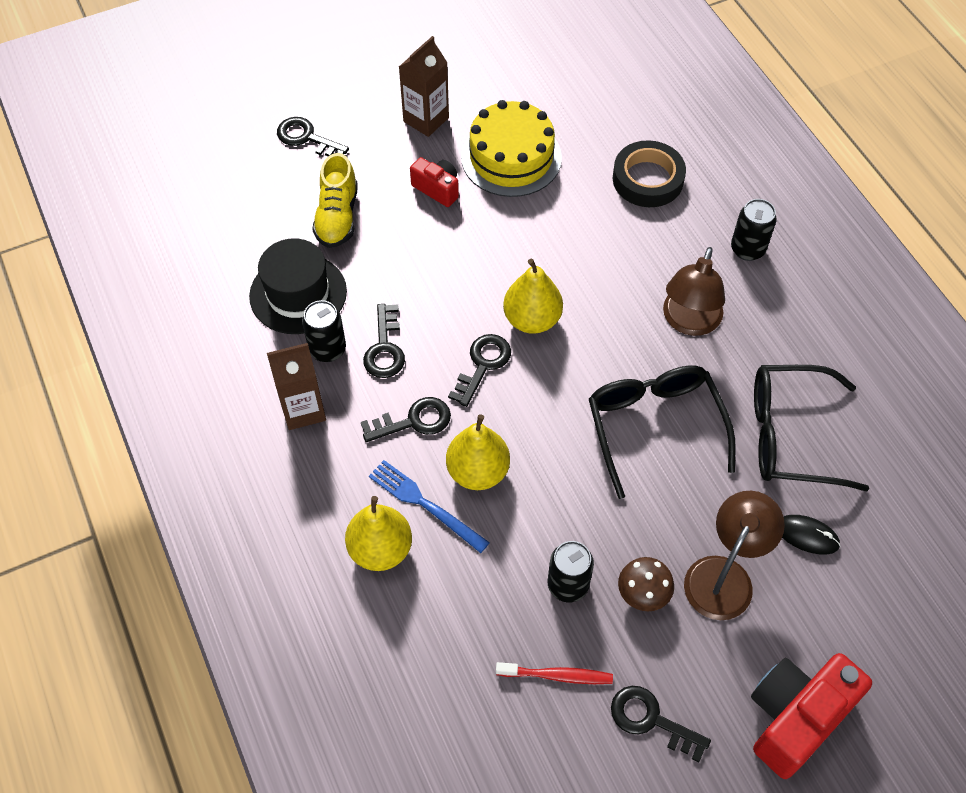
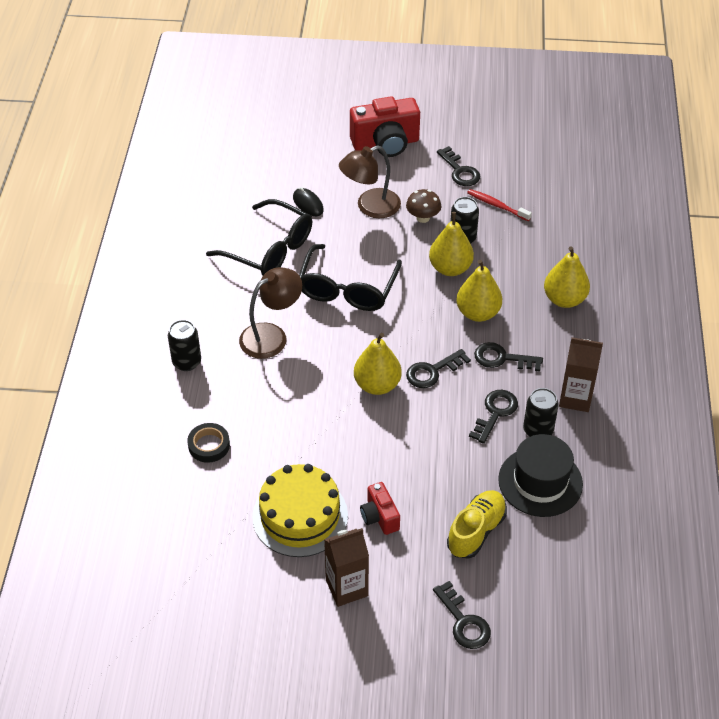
camera: 150 degrees left, 10 degrees down
blue fork [369,460,490,553] -> none
black tape [613,140,686,207] -> black tape [187,423,230,463], size x0.65
none -> yellow pear [429,212,474,276]

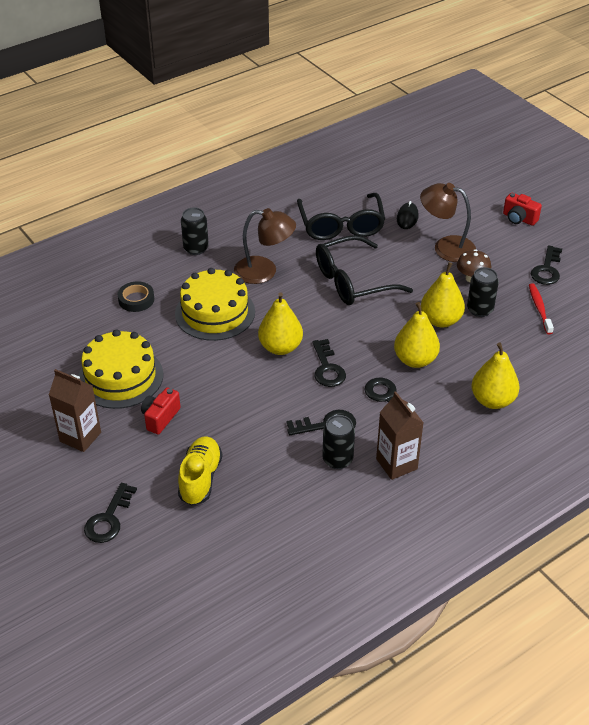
camera: 50 degrees right, 5 degrees down
red camera [350,97,420,157] -> red camera [503,193,542,226], size x0.54
black key [406,349,471,388] -> black key turned 120 degrees counterclockwise [312,339,346,387]
yellow shoe [447,490,507,559] -> yellow shoe turned 75 degrees counterclockwise [178,436,223,506]
black hat [498,434,583,517] -> none
none -> yellow cake [175,268,255,341]

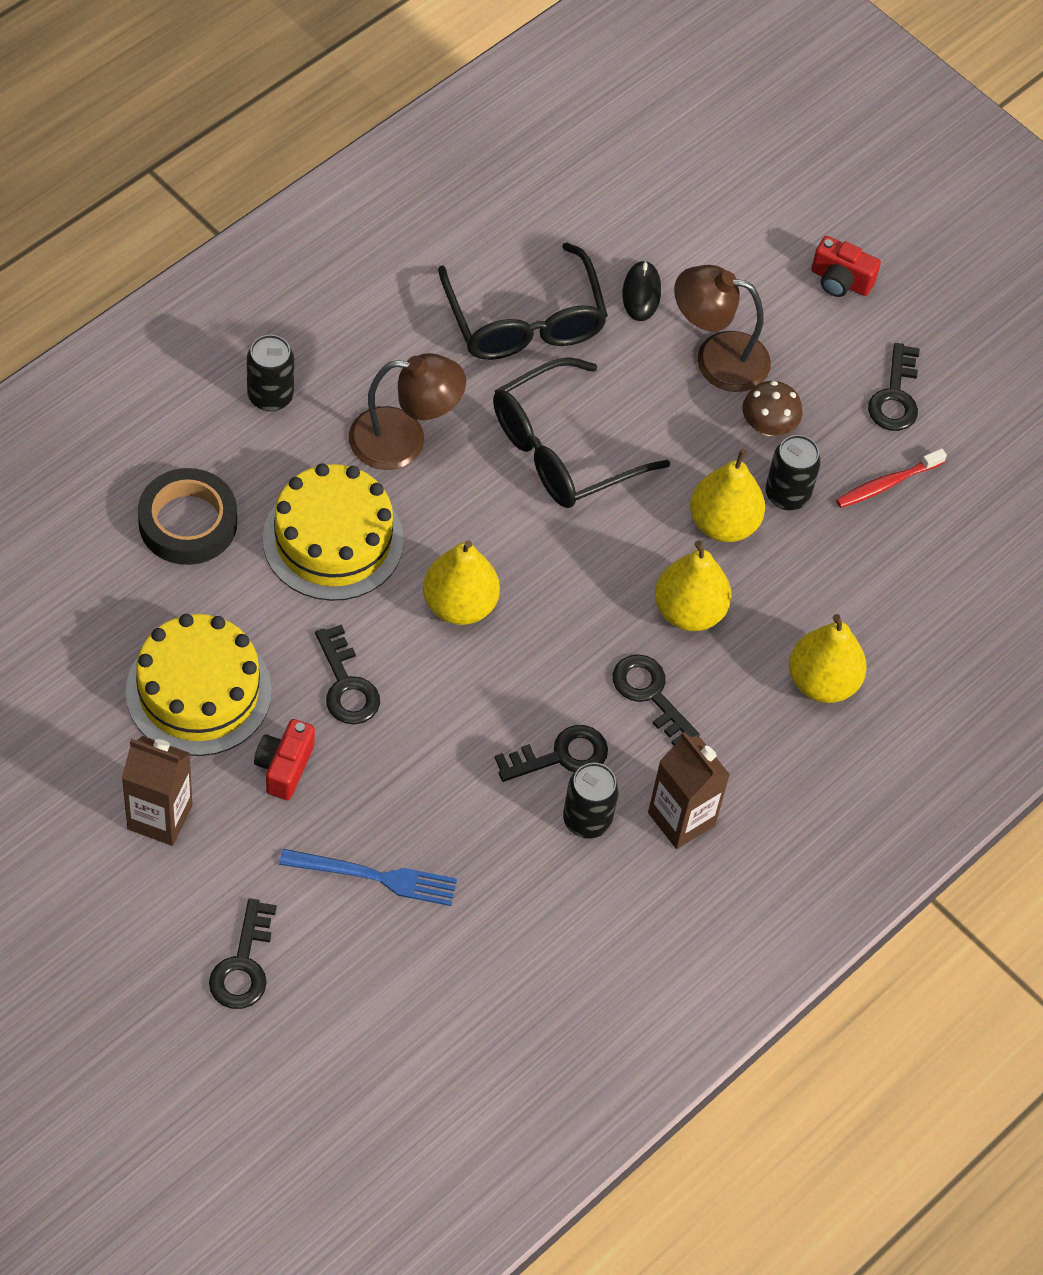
camera: 15 degrees left, 15 degrees up
black tape [118,281,154,312] -> black tape [138,468,237,565], size x1.54
yellow shoe [178,436,223,506] -> blue fork [279,849,457,906]
black key [312,339,346,387] -> black key moved to [315,624,380,725]
red toothbrush [529,283,554,334] -> red toothbrush turned 105 degrees counterclockwise [836,448,947,508]

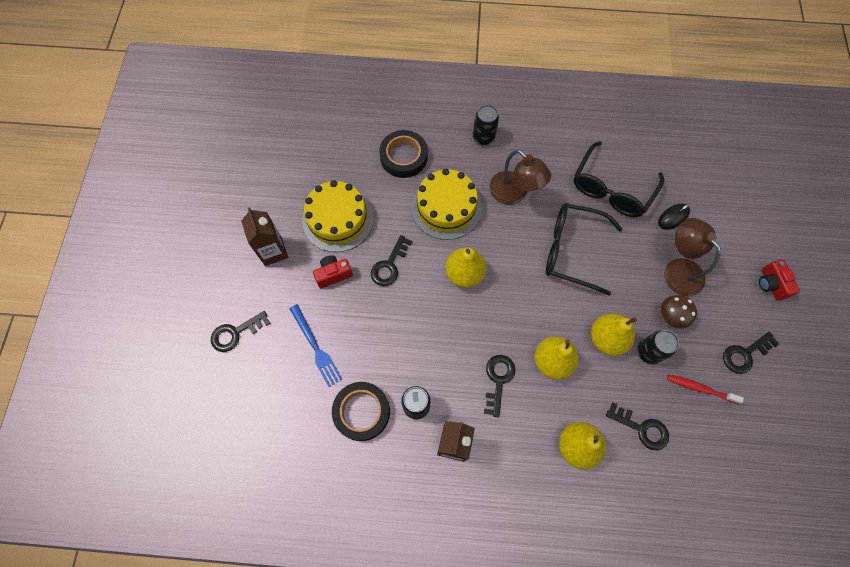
camera: 55 degrees right, 10 degrees up
black key [495,725,608,782] -> black key moved to [606,402,669,450]
none -> black tape [332,382,390,441]

